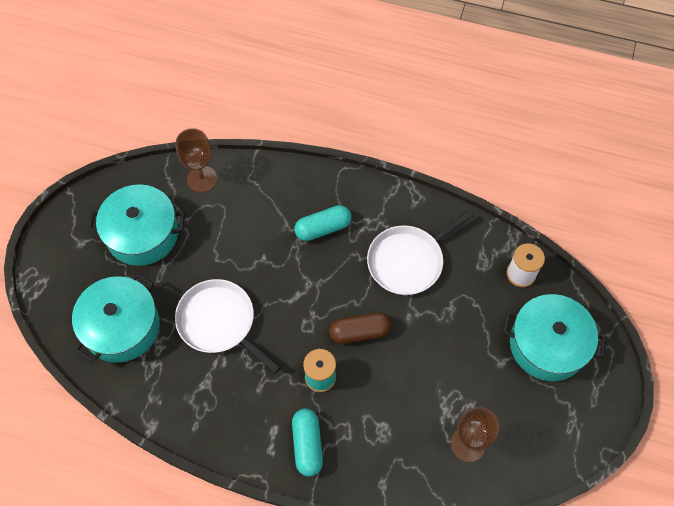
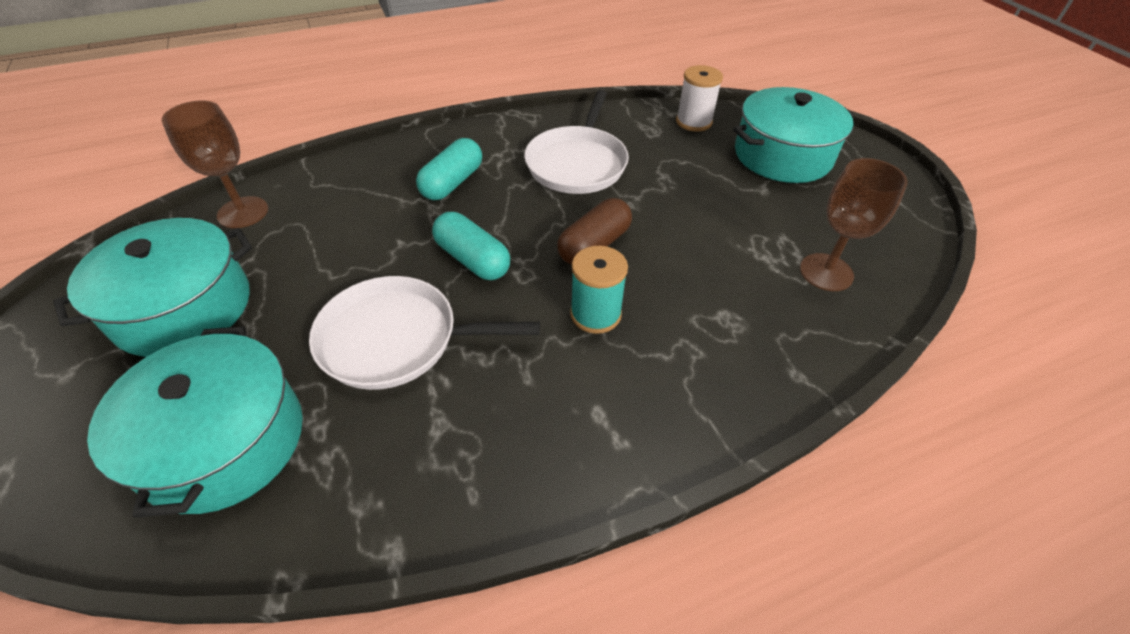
camera: 40 degrees left, 15 degrees down
turquoise capsule [292,409,323,476] -> turquoise capsule moved to [432,212,510,280]

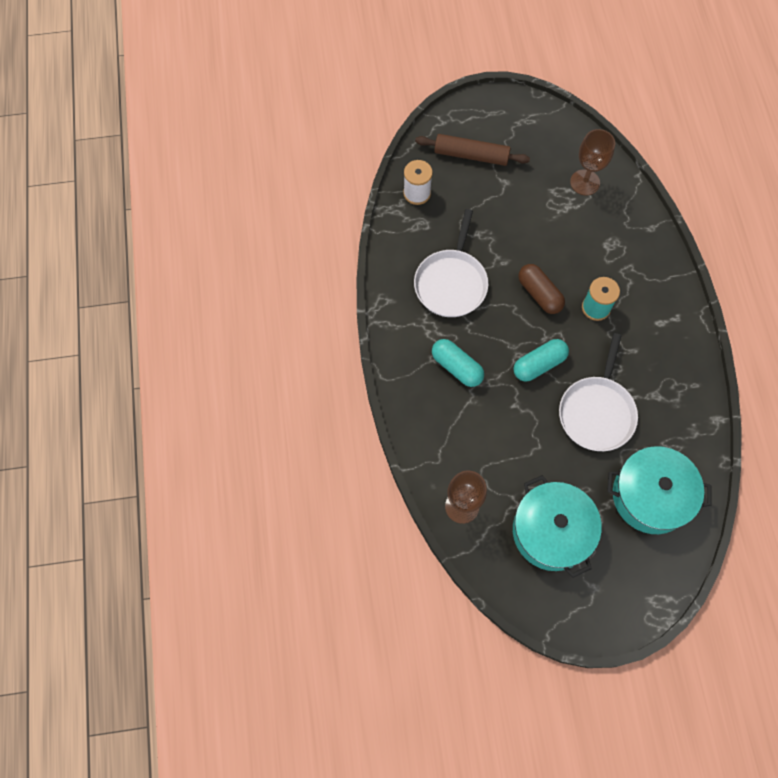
camera: 75 degrees left, 20 degrees up
white pan [524,90,629,194] -> white pan turned 75 degrees clockwise [414,209,488,317]
turquoise pot [733,87,854,183] -> brown rolling pin [415,134,530,166]

